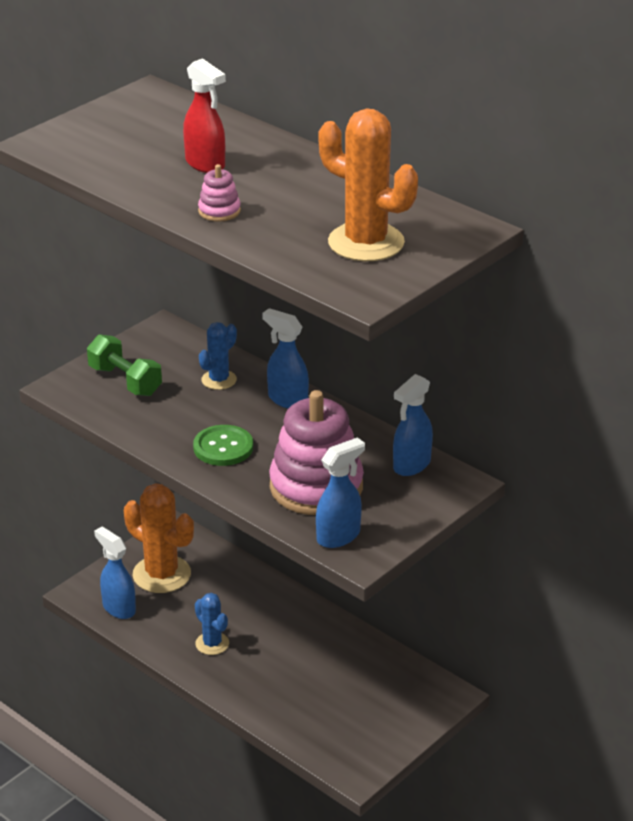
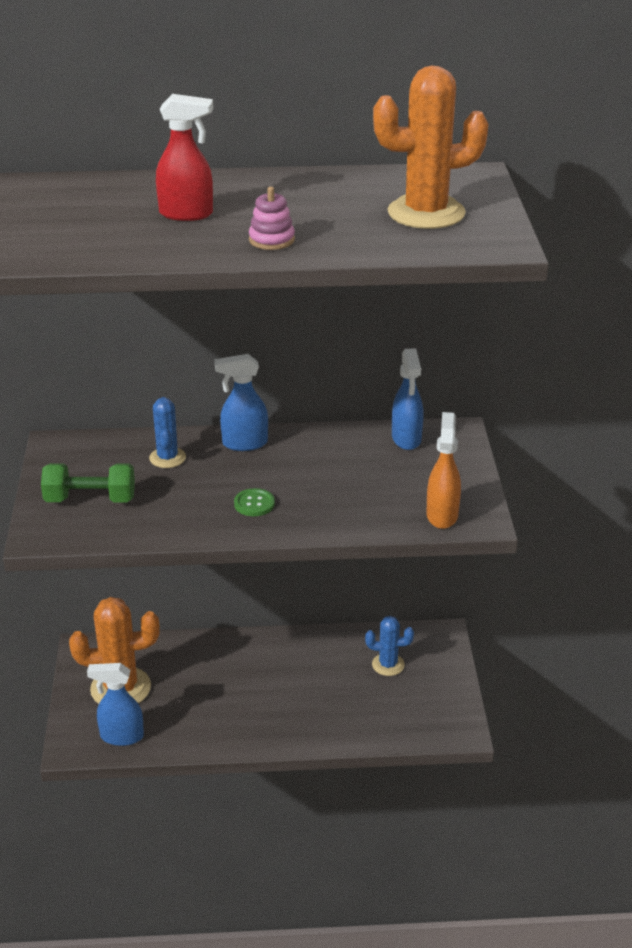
camera: 45 degrees left, 0 degrees up
green button [193,425,253,466] -> green button [234,488,275,516], size x0.65
blue cactus [195,593,229,655] -> blue cactus moved to [365,616,414,676]
pink stacking toy [269,390,364,515] -> none
blue spray bottle [316,437,365,548] -> orange spray bottle [426,412,461,529]

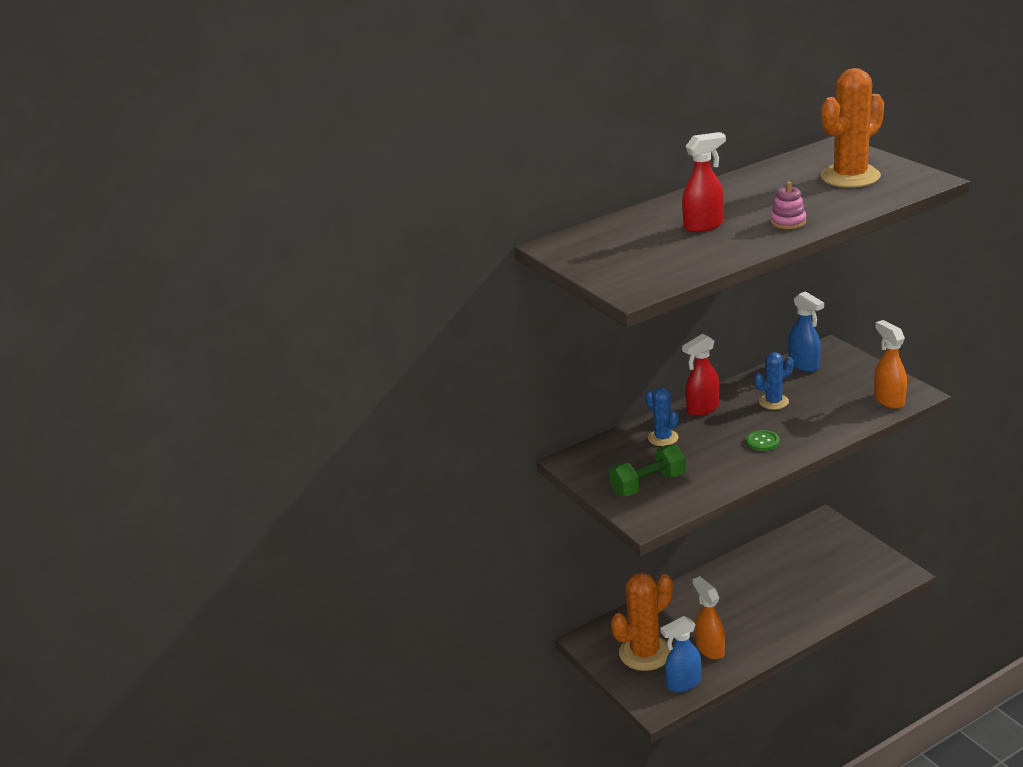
camera: 25 degrees left, 5 degrees down
blue spray bottle [215,354,268,451] -> red spray bottle [682,334,719,416]
blue cactus [365,616,414,676] -> blue cactus moved to [754,352,794,410]
none -> orange spray bottle [693,576,725,659]

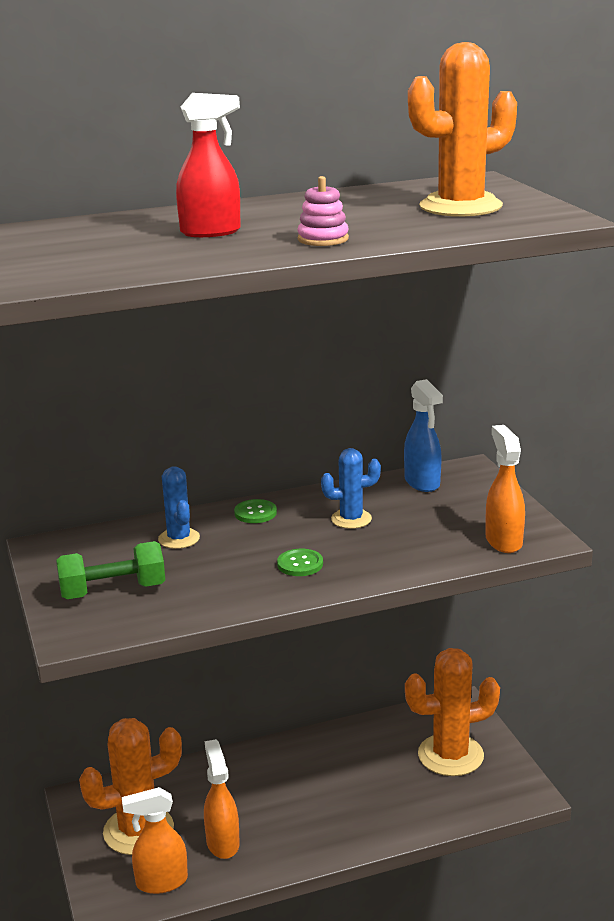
camera: 10 degrees right, 5 degrees down
blue spray bottle [660,616,701,692] -> orange spray bottle [122,787,188,894]
red spray bottle [682,334,719,416] -> green button [234,499,277,523]
none -> orange cactus [405,648,500,776]

